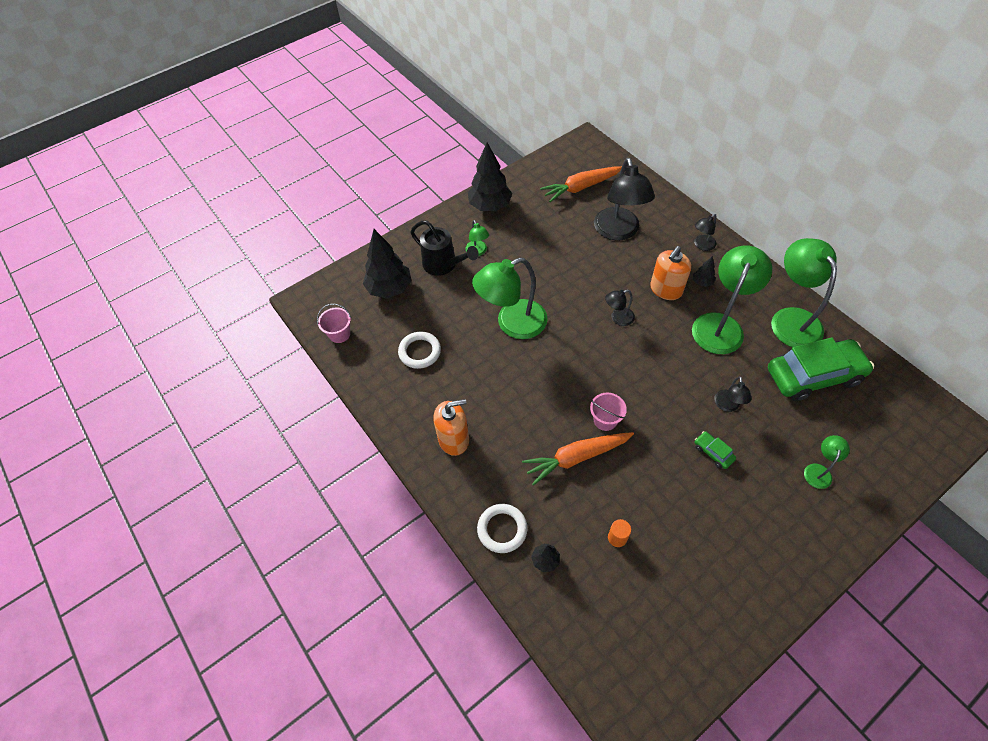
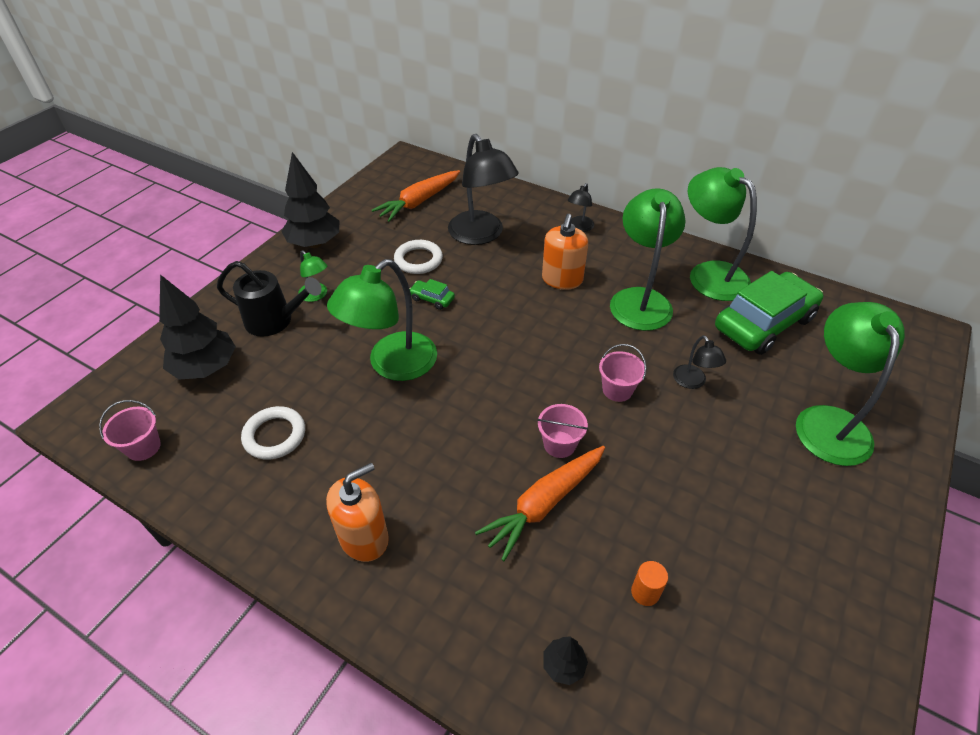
camera: 25 degrees left, 10 degrees down
white ring [477,504,528,553] -> white ring moved to [394,240,443,274]
black lamp [605,290,635,326] -> none
black tree [693,256,716,287] -> none
green car [695,431,736,469] -> green car moved to [409,279,455,310]
green lamp [804,435,850,489] -> green lamp [796,302,905,466], size x2.14
none -> pink bucket [599,344,647,402]

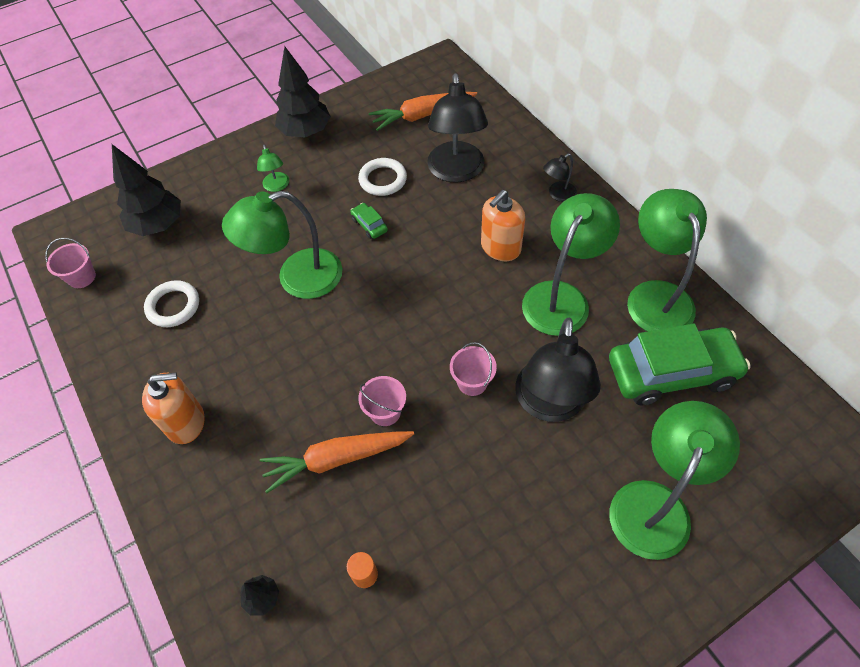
camera: 30 degrees right, 10 degrees up
black watering can [217,261,322,337] -> none
black lamp [673,335,726,389] -> black lamp [515,318,601,422], size x2.14

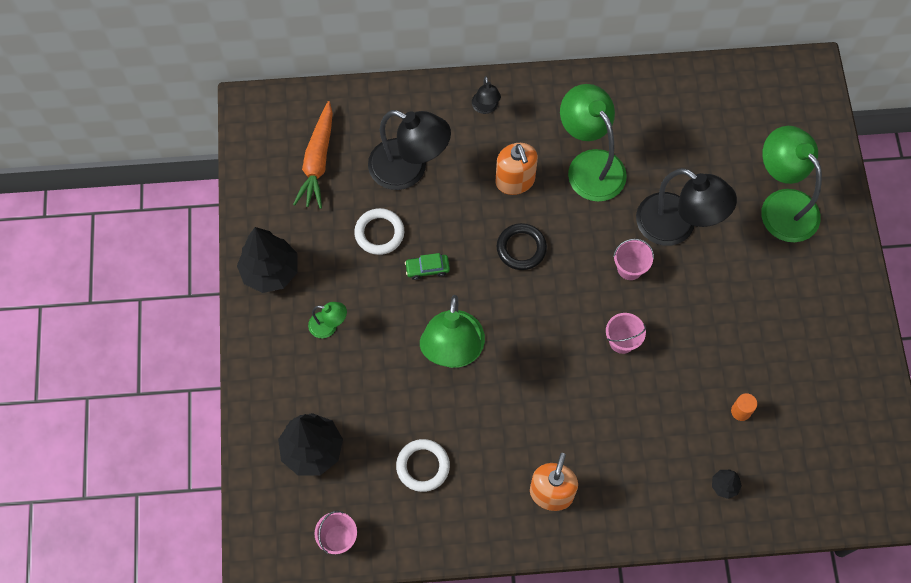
camera: 65 degrees left, 10 degrees up
orange carrot [260,431,414,493] -> none
green car [609,323,750,406] -> none
green lamp [627,189,707,331] -> none
none -> black ring [497,223,547,270]

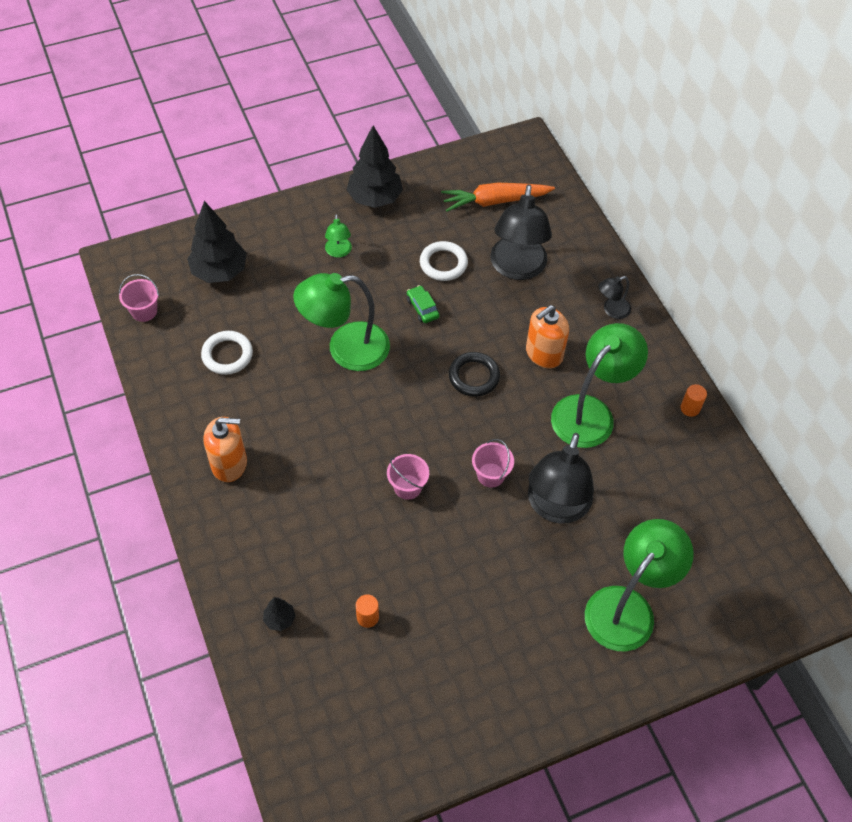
camera: 70 degrees right, 10 degrees down
none -> orange cylinder [681,384,707,417]

